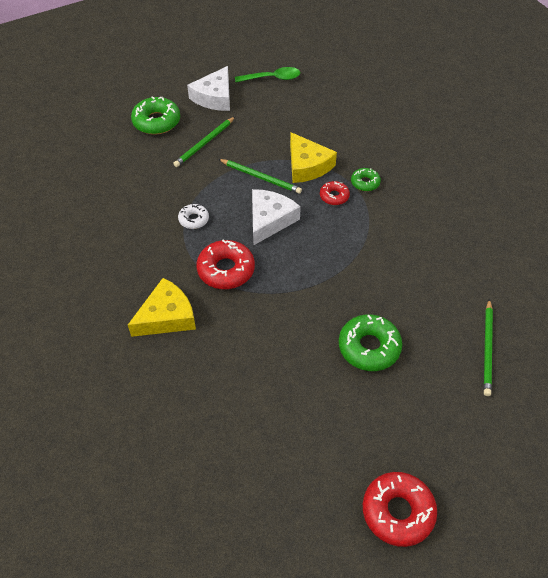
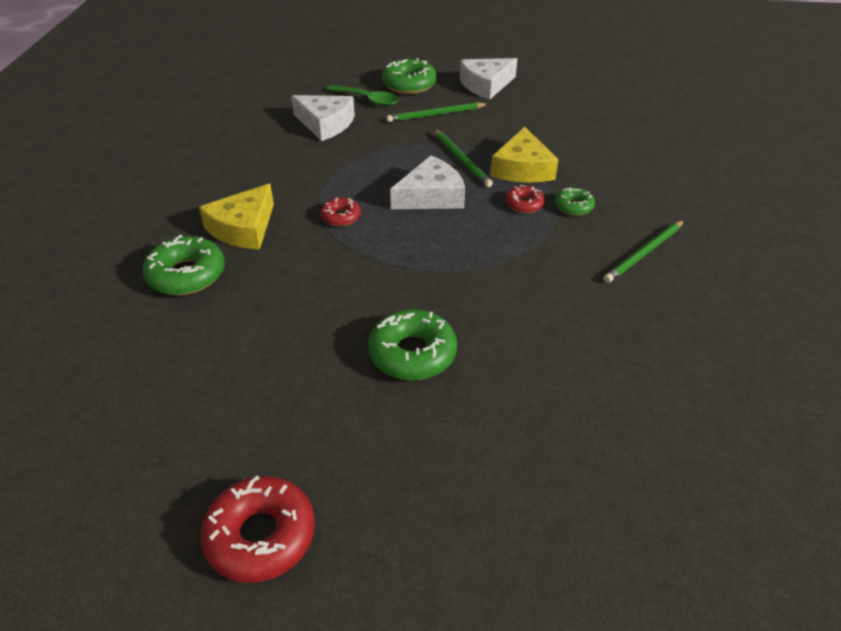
camera: 35 degrees right, 10 degrees down
yellow cheese [128,278,196,337] -> yellow cheese turned 120 degrees clockwise [199,184,274,250]
white donut [178,204,209,229] -> none
red donut [196,239,255,289] -> red donut [321,198,361,226], size x0.56
green spoon [235,67,300,82] -> green spoon moved to [326,85,399,106]
green pencil [484,299,493,396] -> green pencil moved to [604,220,684,283]
none -> green donut [142,235,225,295]
none -> white cheese [291,95,355,141]

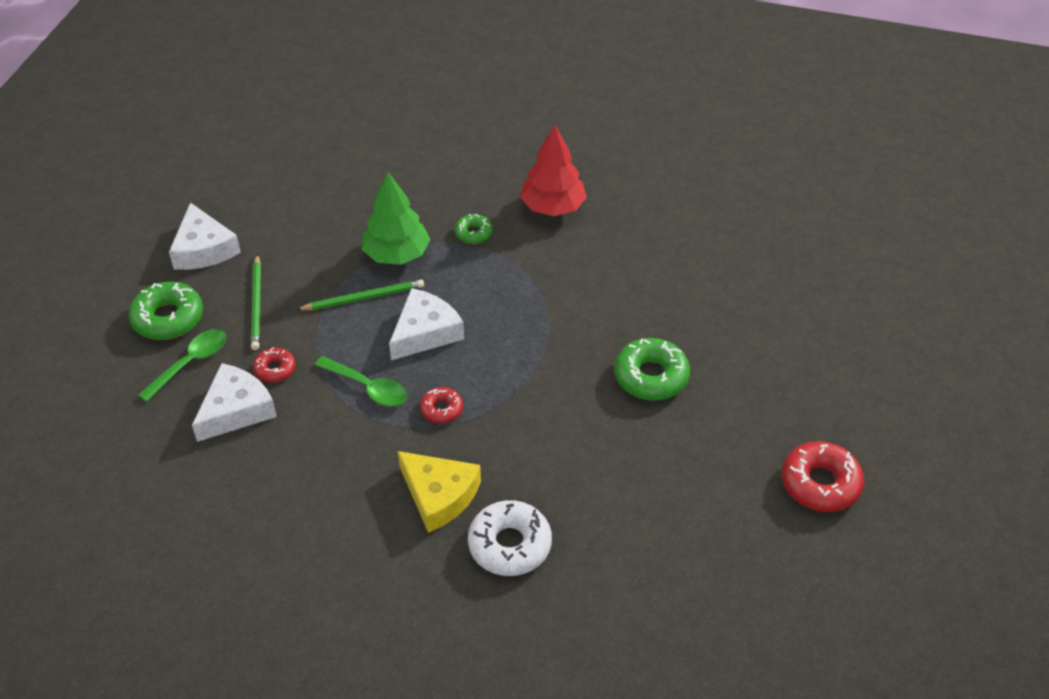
camera: 80 degrees left, 5 degrees up
green donut [142,235,225,295] -> white donut [468,500,552,576]
white cheese [390,156,465,209] -> white cheese turned 60 degrees clockwise [389,288,464,360]
yellow cheese [491,127,559,183] -> green tree [362,172,431,265]
red donut [505,185,545,213] -> red donut moved to [253,347,296,383]
green pencil [604,220,684,283] -> red tree [520,125,587,216]
none -> green spoon [315,356,407,406]

